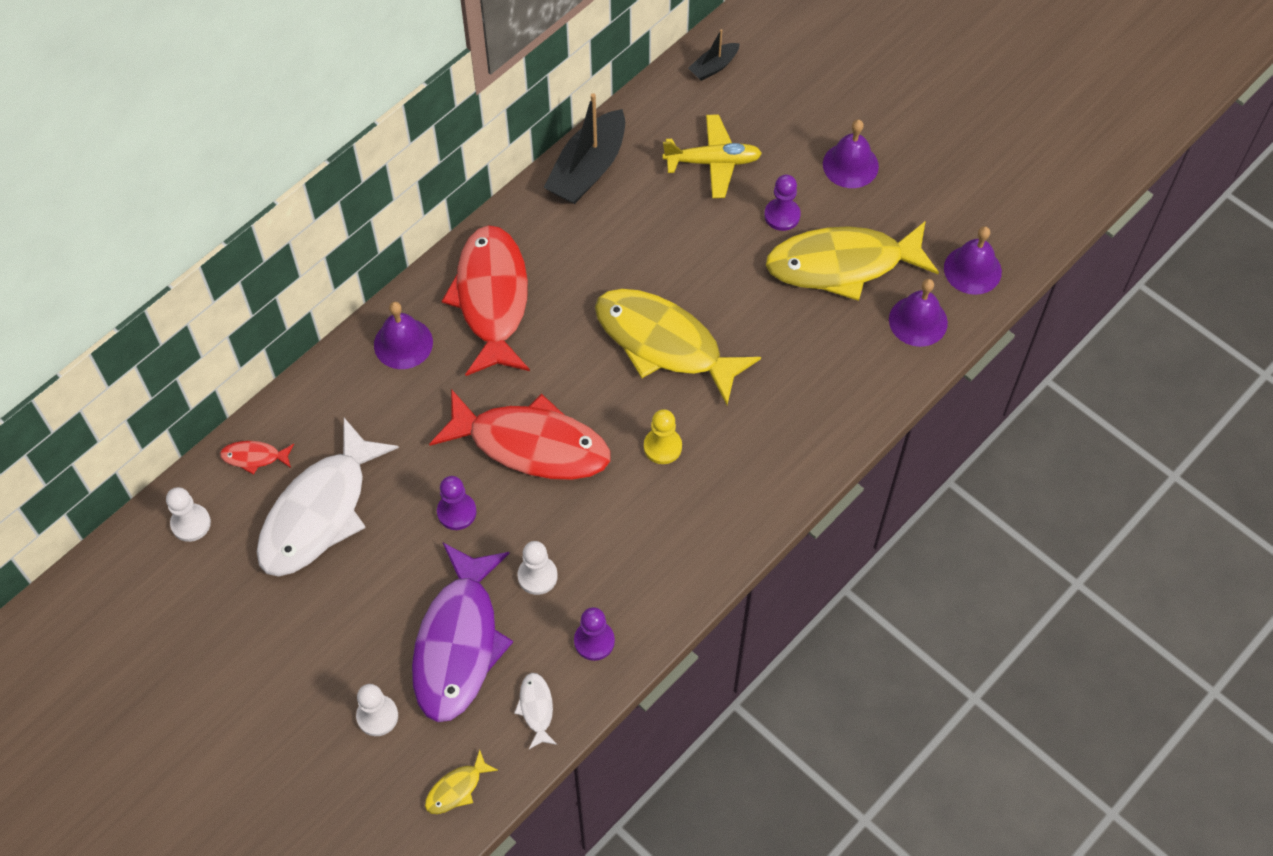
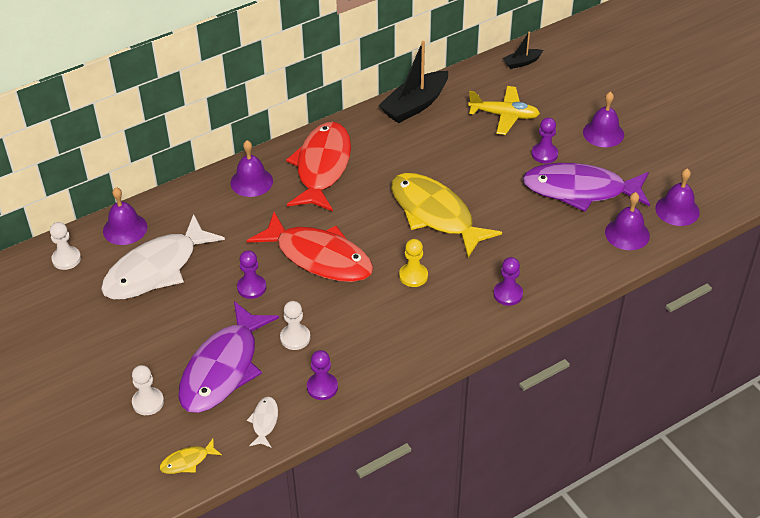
camera: 15 degrees right, 15 degrees down
red fish [220,441,294,475] -> purple bell [103,187,147,245]
yellow fish [766,221,939,301] -> purple fish [522,163,650,212]
none -> purple pawn [493,257,523,306]

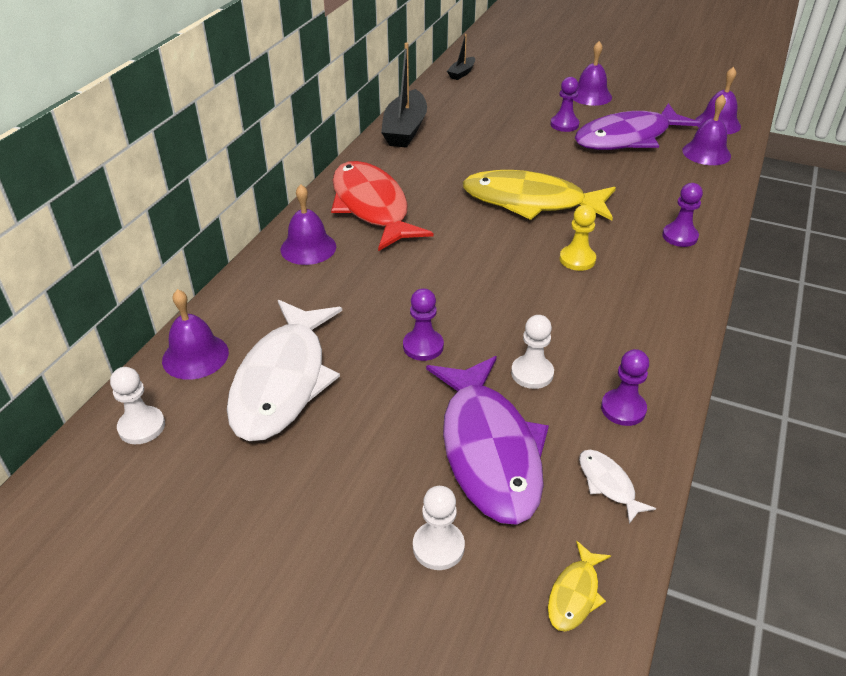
camera: 35 degrees left, 5 degrees down
red fish [247,212,373,282] -> none
yellow plane [468,86,540,135] -> none

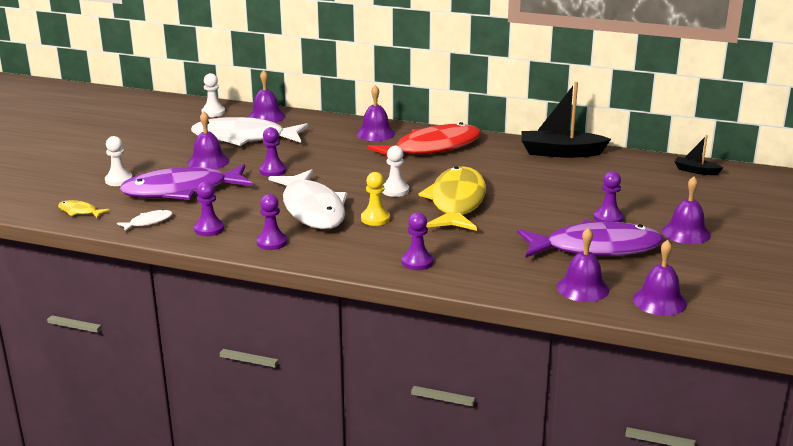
camera: 85 degrees right, 15 degrees down
white pawn [511,315,554,389] -> white pawn moved to [382,146,409,197]
purple fish [575,103,701,150] -> purple fish turned 120 degrees clockwise [517,220,663,258]
none -> purple bell [188,111,229,169]
none -> purple pawn [257,194,287,250]
none -> white fish [268,169,348,229]

